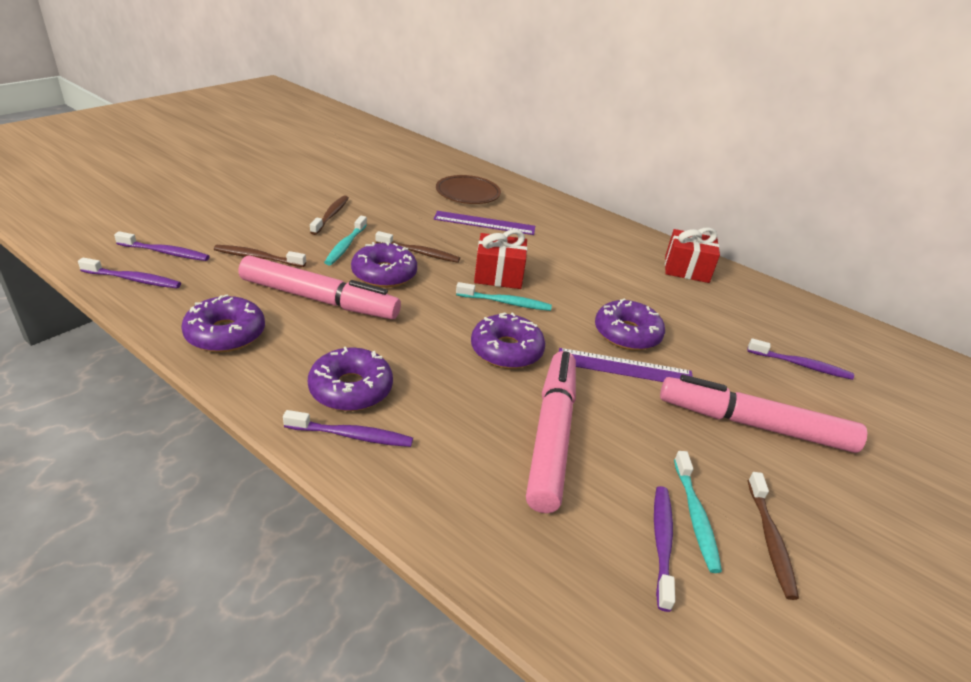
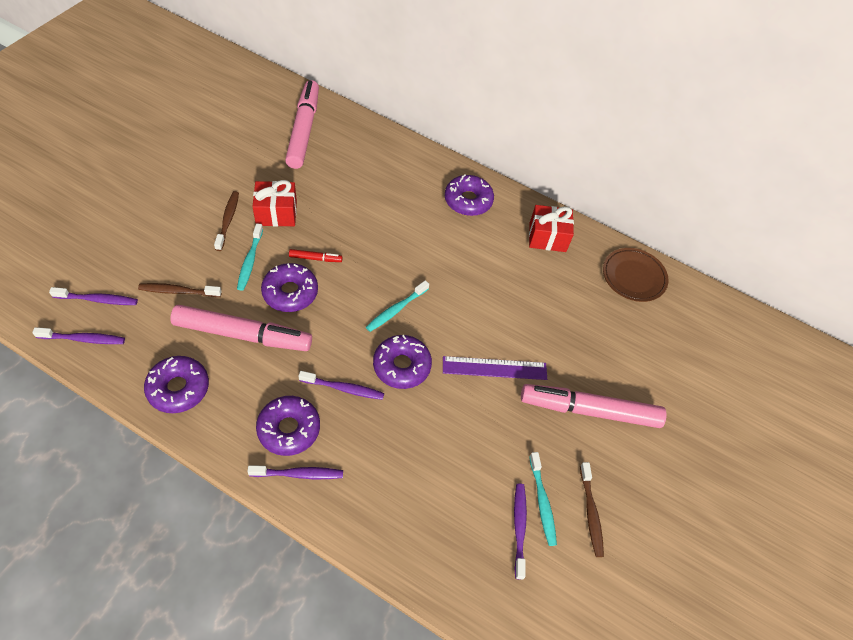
camera: 10 degrees left, 20 degrees up
brown toothbrush [376,231,460,263] -> red marker [289,249,342,262]
purple ruler [434,211,535,235] -> none
brown plate [436,175,501,204] -> brown plate moved to [603,248,669,302]
turquoise toothbrush [456,282,552,311] -> turquoise toothbrush turned 135 degrees clockwise [366,280,429,332]
red gift [474,230,527,289] -> red gift moved to [252,180,297,226]
pink marker [526,351,576,513] -> pink marker moved to [285,80,319,169]
purple donut [595,298,665,350] -> purple donut moved to [445,174,494,216]
purple toothbrush [747,338,854,380] -> purple toothbrush moved to [299,371,384,400]

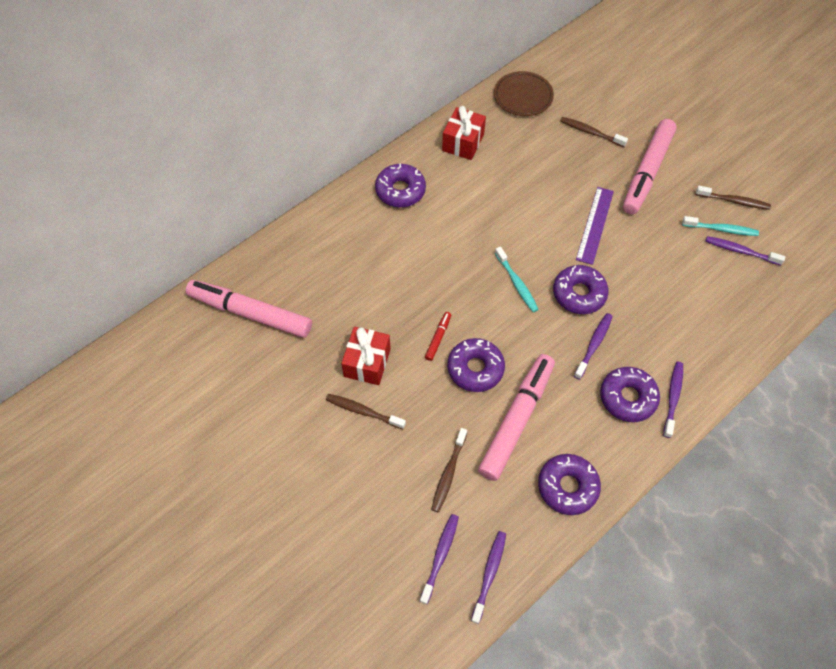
camera: 65 degrees left, 5 degrees up
turquoise toothbrush [237,223,263,291] -> none
none -> brown toothbrush [560,117,628,147]

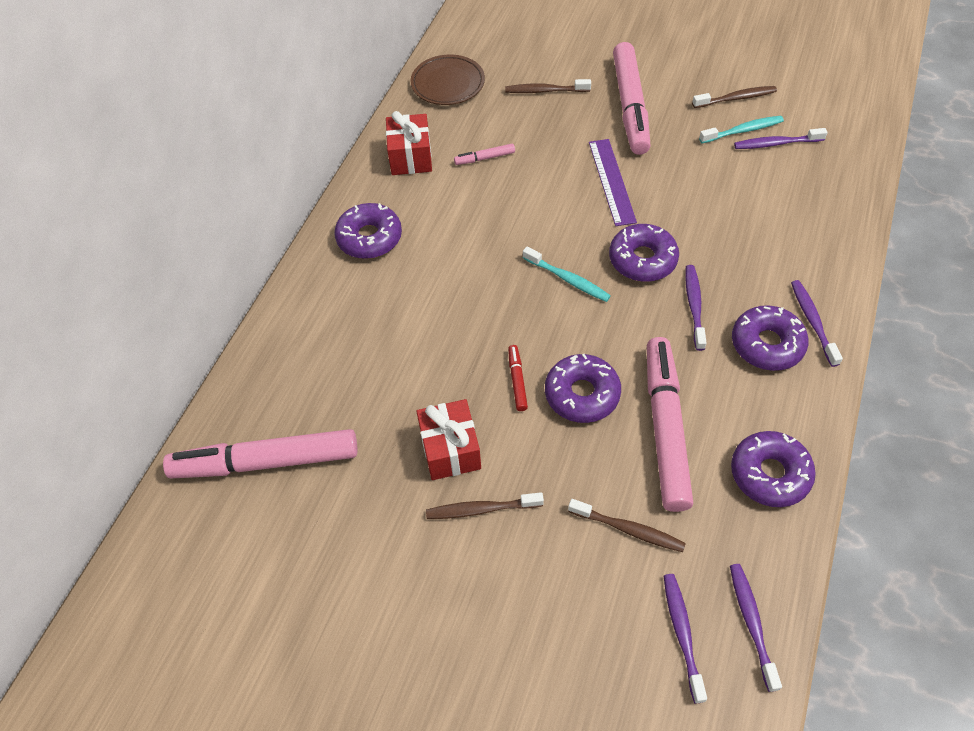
camera: 25 degrees left, 5 degrees down
brown toothbrush [431,428,467,512] -> brown toothbrush turned 60 degrees counterclockwise [568,499,686,552]
none -> pink marker [454,144,515,165]

